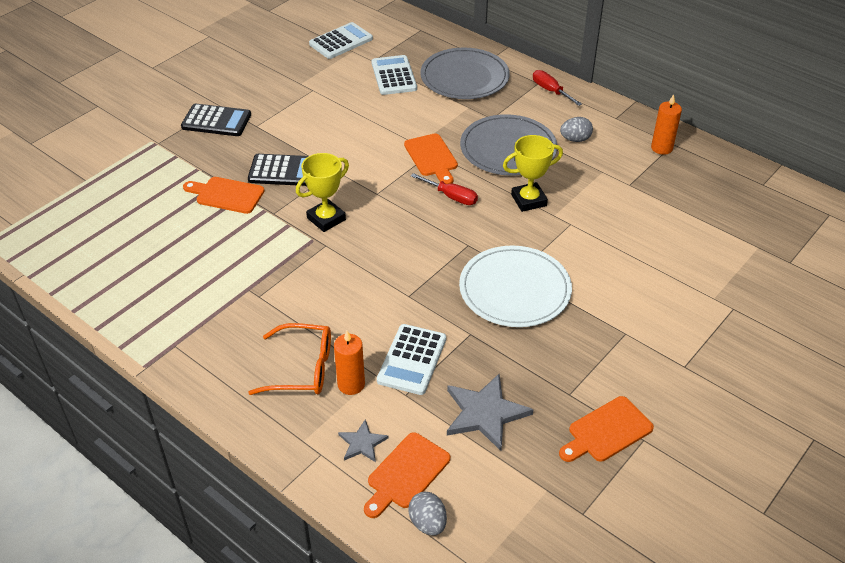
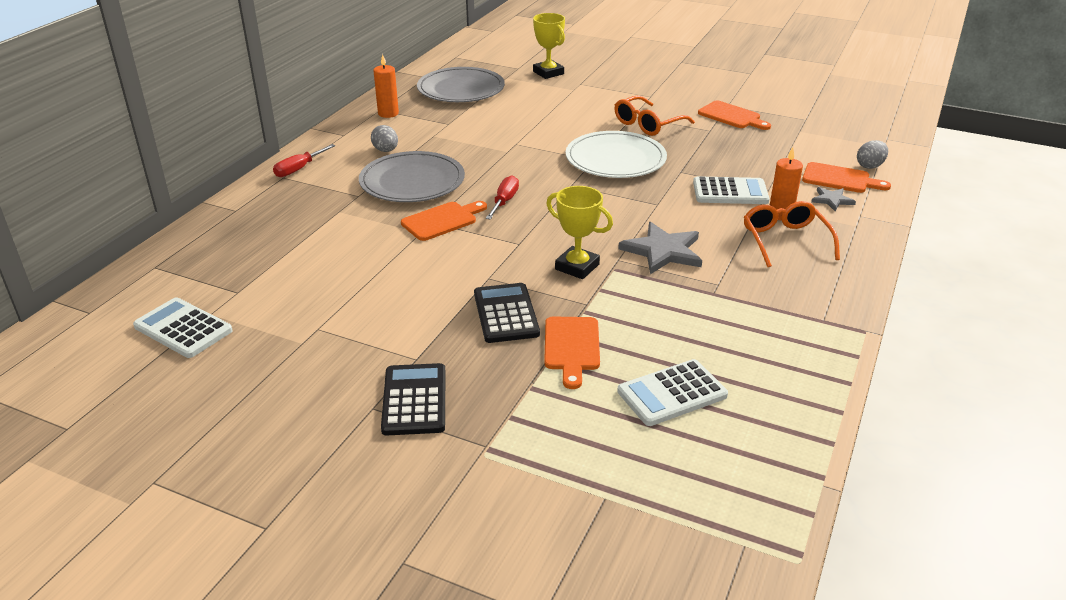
camera: 105 degrees left, 10 degrees down
white calculator [371,55,417,95] -> white calculator moved to [617,359,728,426]
grey plate [420,48,510,99] -> grey plate moved to [417,67,505,102]
grey star [447,374,534,451] -> grey star moved to [618,222,702,274]
yellow trophy [503,135,563,212] -> yellow trophy moved to [533,13,565,79]
none -> orange glasses [614,96,695,136]

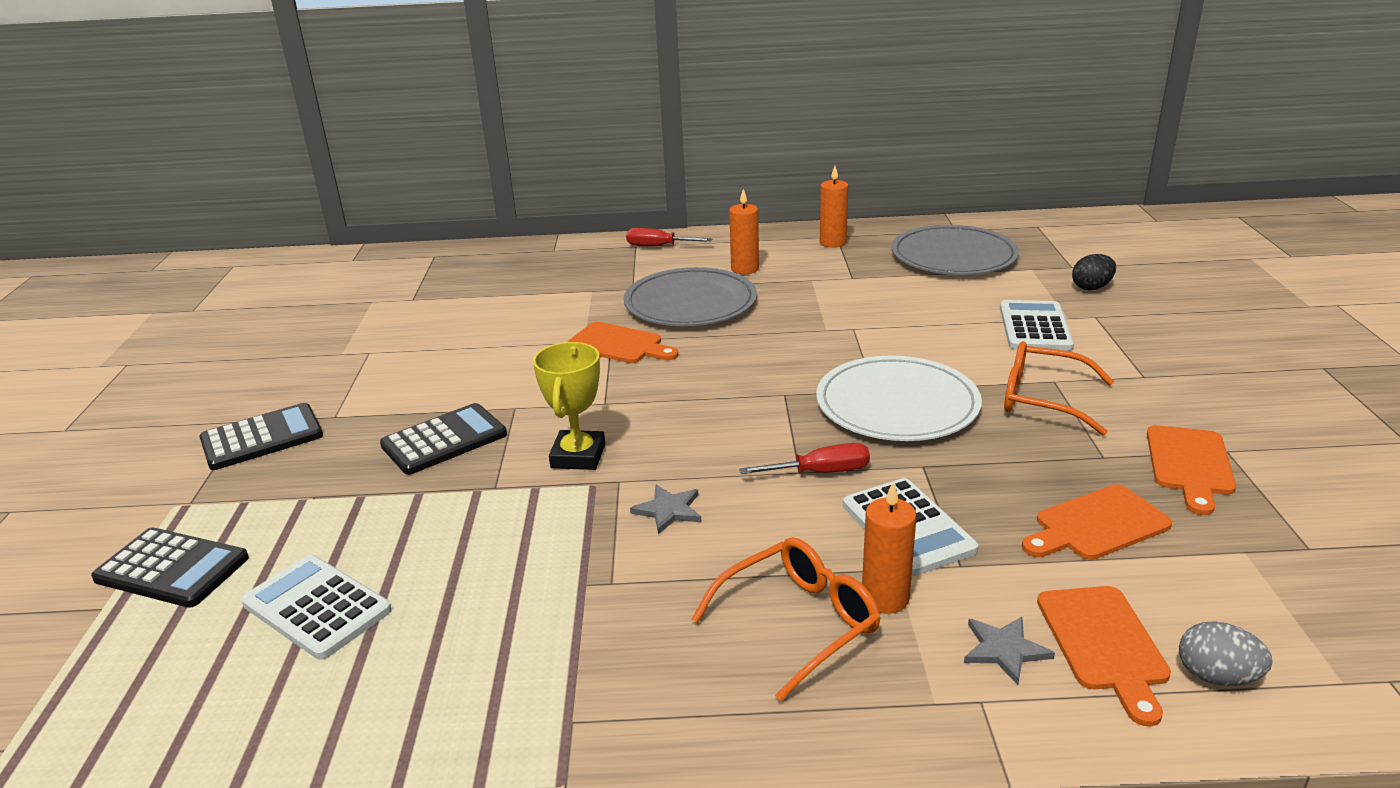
camera: 65 degrees right, 5 degrees down
white calculator [133,297,233,358] -> white calculator moved to [1000,300,1074,351]
grey egg [371,125,398,152] -> orange candle [729,189,759,274]
red screwdriver [486,176,519,220] -> red screwdriver moved to [739,443,870,474]
yellow trophy [533,13,565,79] -> black egg [1072,254,1116,291]
orange cutting board [544,317,600,389] -> orange cutting board moved to [1022,484,1172,560]
grey star [618,222,702,274] -> grey star [630,485,701,534], size x0.55
none -> black calculator [91,528,249,608]

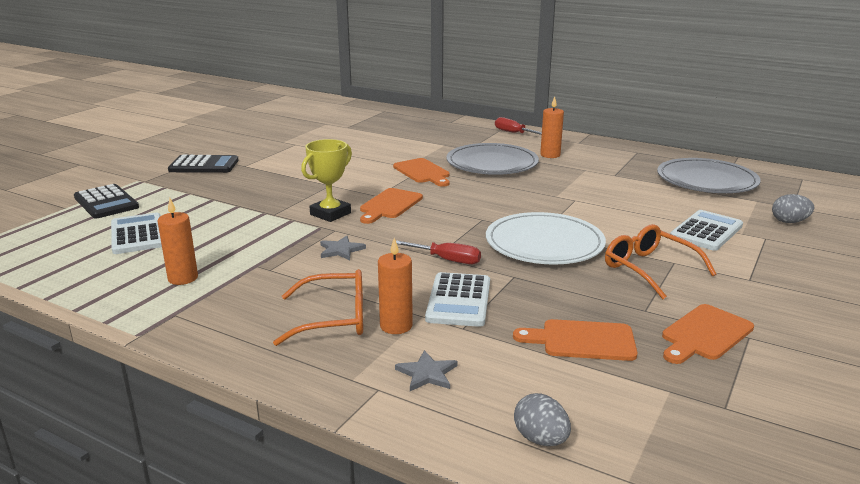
camera: 30 degrees right, 5 degrees down
black calculator [380,403,507,475] -> none
orange candle [820,166,848,248] -> orange candle moved to [157,198,198,285]
orange cutting board [1037,586,1171,726] -> orange cutting board moved to [360,188,423,224]
black egg [1072,254,1116,291] -> grey egg [772,194,814,223]

